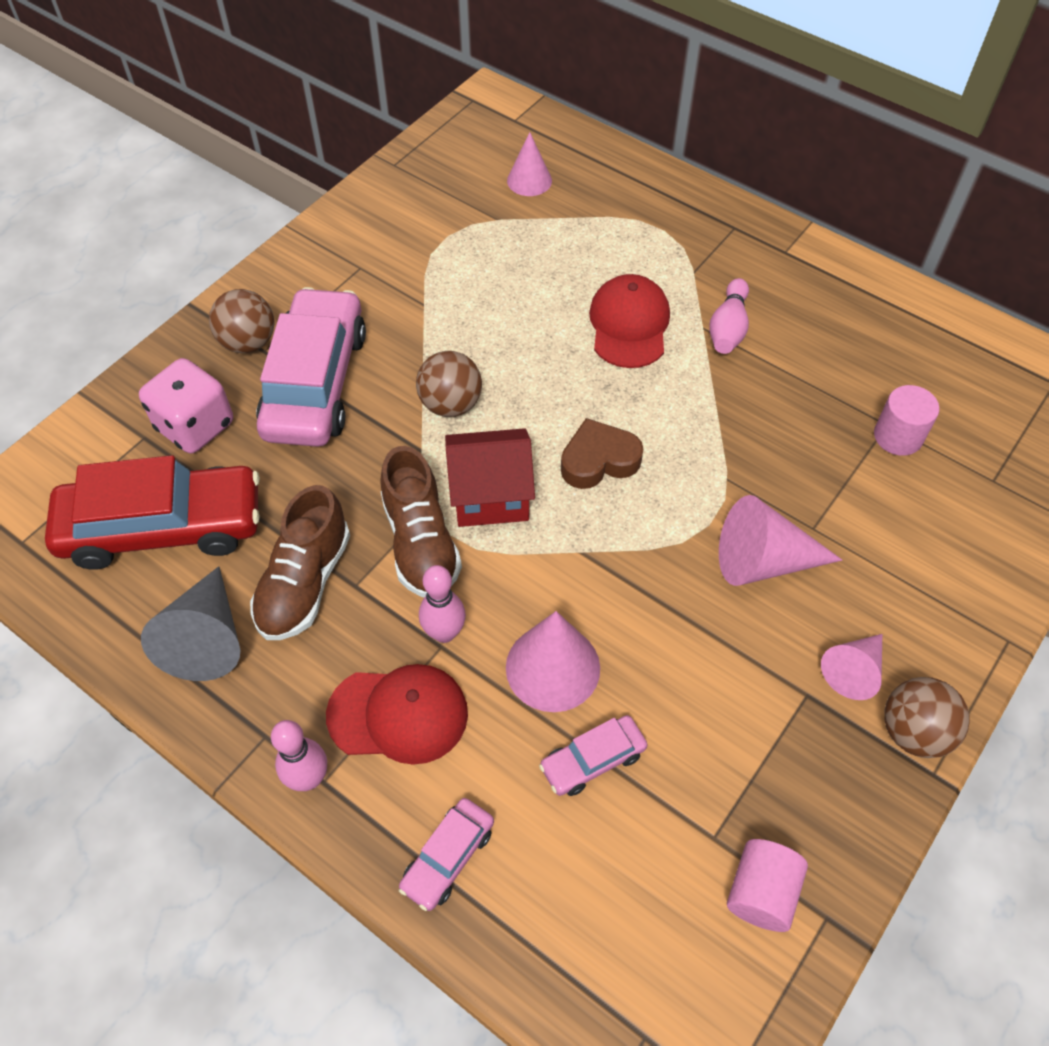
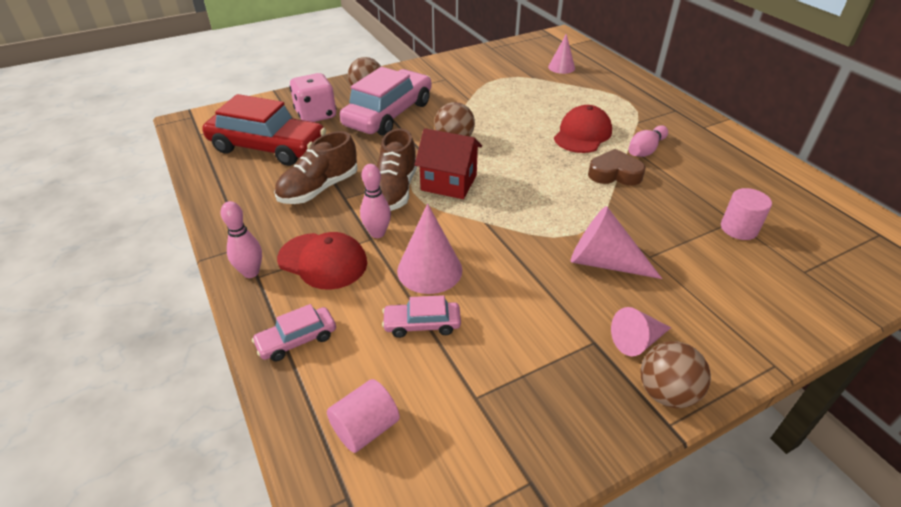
camera: 25 degrees right, 15 degrees down
grey cone [141,566,240,681] -> none
brown heart [561,418,643,489] -> brown heart moved to [588,149,645,186]
pink cylinder [727,839,808,932] -> pink cylinder moved to [327,379,400,453]

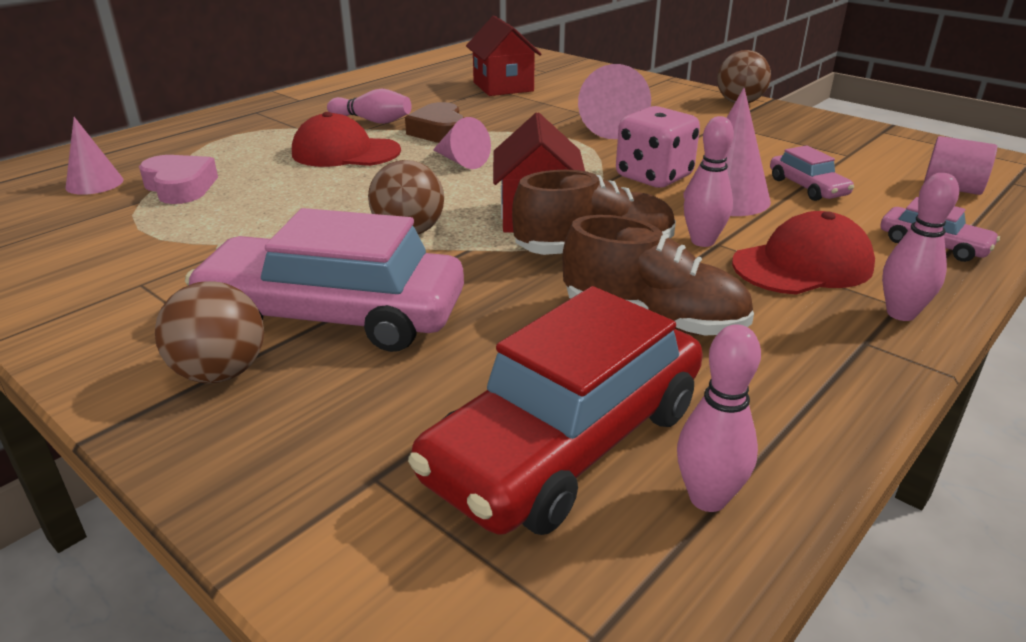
camera: 110 degrees left, 10 degrees down
red car [202,94,326,166] -> red car turned 135 degrees counterclockwise [408,286,703,535]
red cap [277,232,367,290] -> red cap turned 60 degrees clockwise [732,211,875,295]
pink dice [289,73,336,122] -> pink dice moved to [616,106,700,188]
pink cone [611,307,671,356] -> pink cone moved to [433,117,491,169]
pink cylinder [721,188,772,240] -> red house [466,16,541,96]
none -> pink heart [139,155,218,204]
none -> pink bowling pin [677,324,761,512]

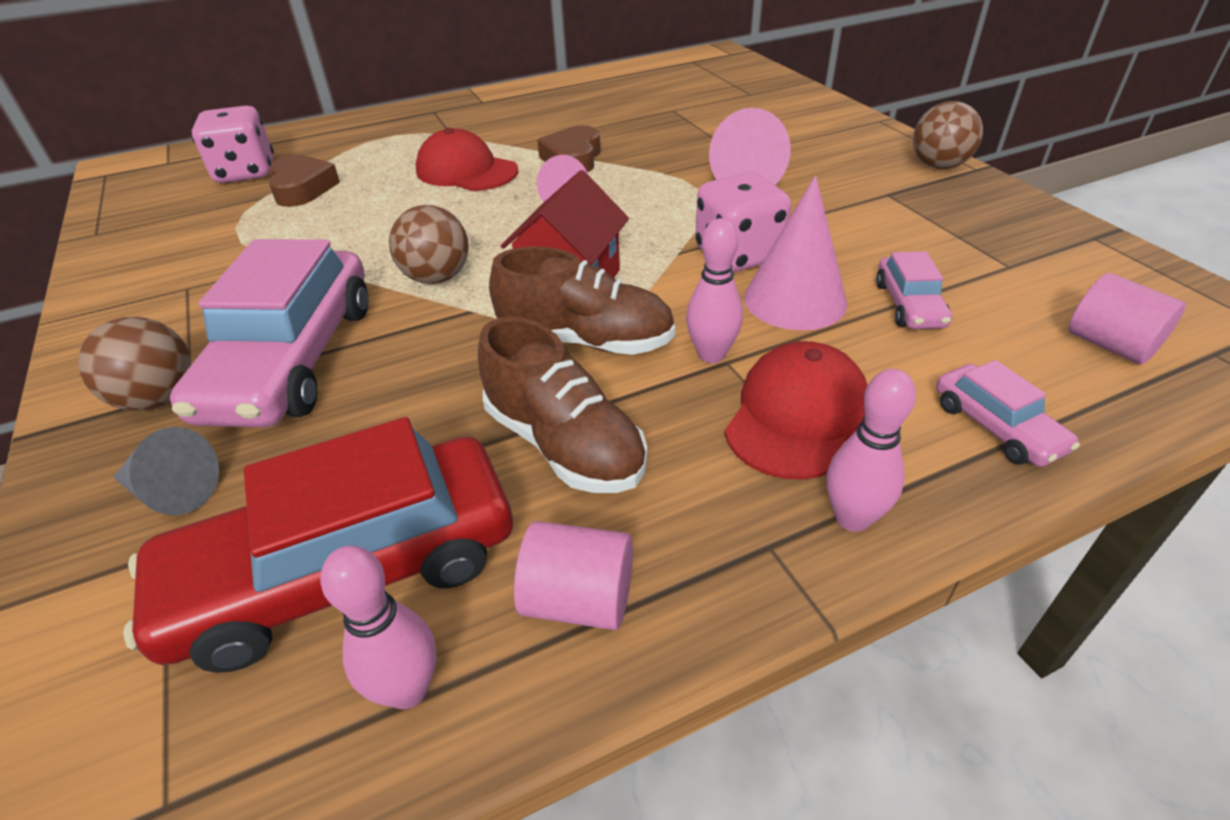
camera: 25 degrees right, 10 degrees up
pink cone [65,117,124,195] -> pink dice [192,106,274,183]
pink heart [139,155,218,204] -> brown heart [268,154,340,207]
pink car [185,208,464,352] -> pink car turned 120 degrees counterclockwise [170,239,368,428]
pink bowling pin [327,89,412,124] -> none
red house [466,16,541,96] -> none
red cap [732,211,875,295] -> red cap turned 60 degrees counterclockwise [725,341,868,480]
none -> grey cone [113,427,219,515]
none -> pink cylinder [514,521,633,630]

